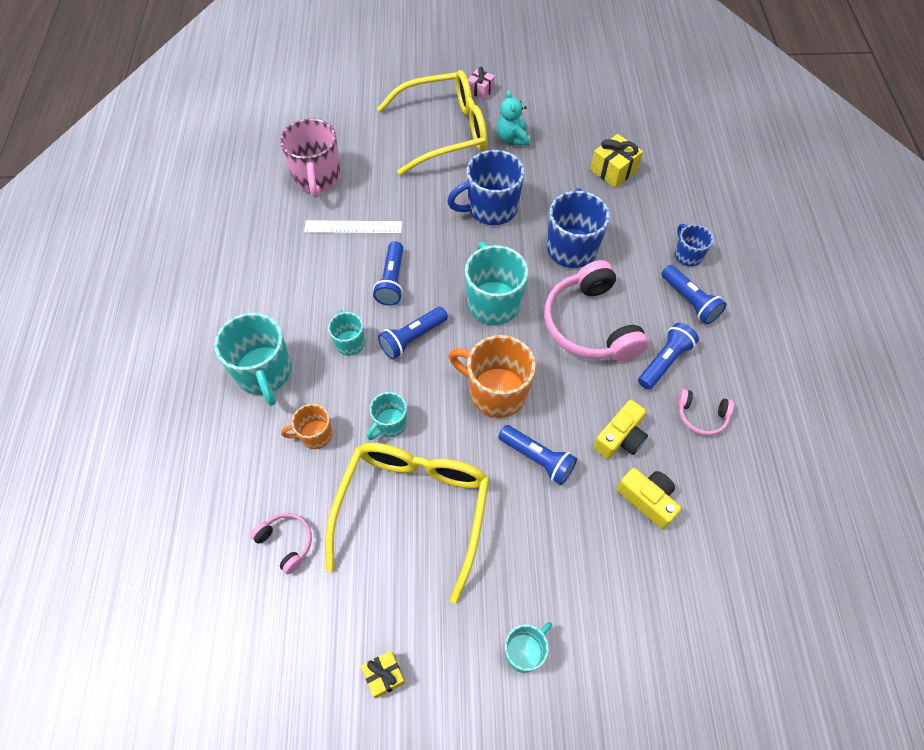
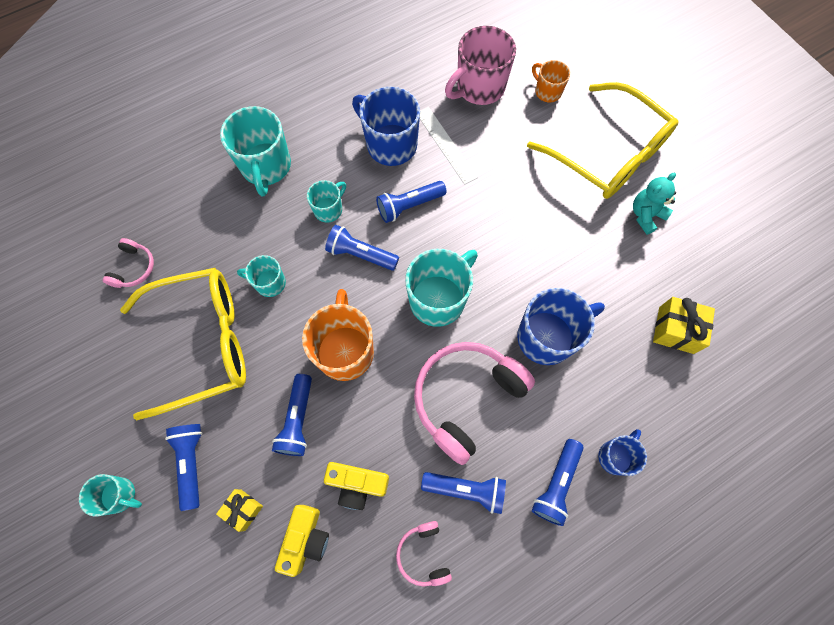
camera: 60 degrees right, 10 degrees up
turquoise mug [214,313,291,406] -> turquoise mug turned 45 degrees counterclockwise [220,106,291,196]
orange mug [281,404,333,449] -> orange mug moved to [532,60,570,102]
yellow gift [361,651,405,698] -> yellow gift moved to [216,489,263,532]
blue mug [447,150,524,225] -> blue mug moved to [352,87,420,166]
pink gift [468,67,495,100] -> none
none -> blue flashlight [165,424,202,511]

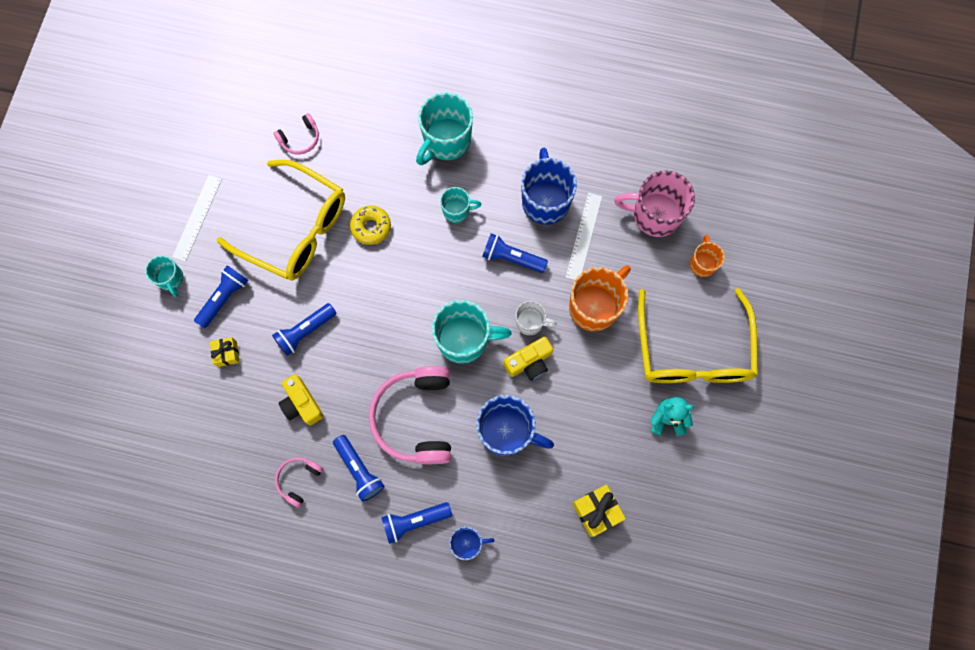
camera: 45 degrees right, 5 degrees up
turquoise mug [237,255,286,297] -> yellow donut [350,206,391,245]
yellow camera [275,505,329,577] -> yellow camera moved to [504,337,553,381]
orange mug [302,289,374,381] -> orange mug moved to [569,265,631,331]
blue flashlight [325,225,399,271] -> none
pink headphones [414,342,535,465] -> pink headphones turned 90 degrees counterclockwise [369,366,451,464]
none -> white ruler [172,175,222,262]
none -> white mug [515,301,557,335]

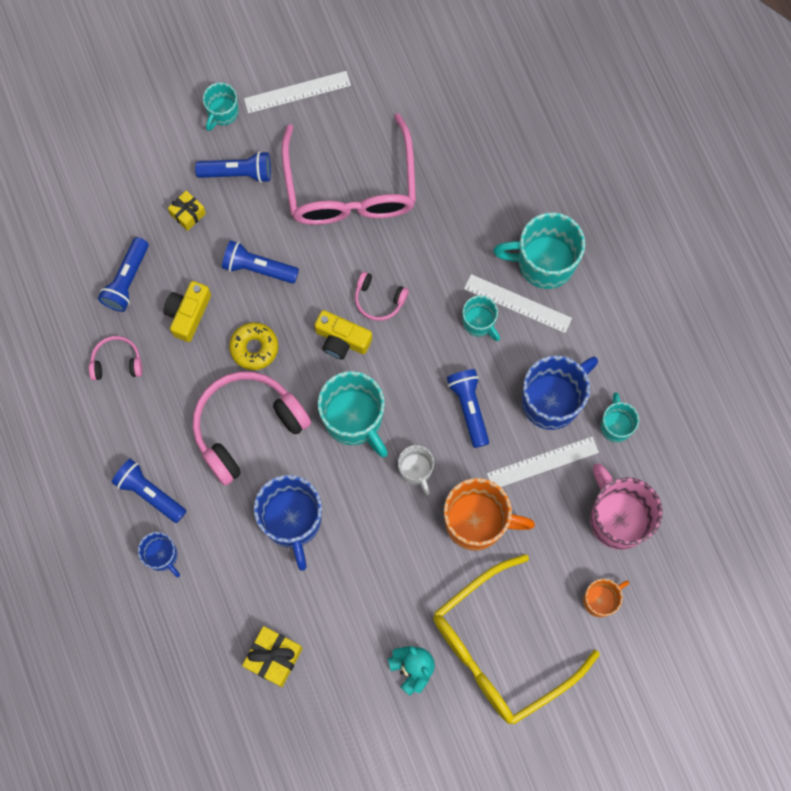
camera: 55 degrees right, 0 degrees up
yellow glasses [217,160,345,281] -> pink glasses [282,113,416,225]
pink headphones [274,113,319,155] -> pink headphones moved to [355,272,409,321]
blue flashlight [333,435,385,502] -> blue flashlight moved to [98,237,149,312]
yellow donut [350,206,391,245] -> yellow donut moved to [229,322,278,370]
yellow camera [504,337,553,381] -> yellow camera moved to [314,310,372,360]
none -> white ruler [464,274,572,333]
none -> turquoise mug [601,393,639,442]

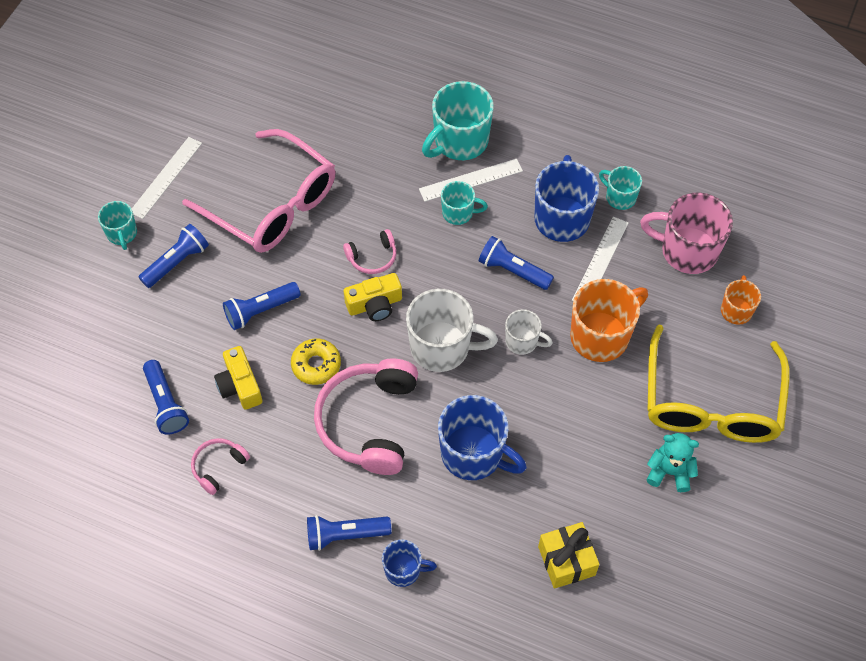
camera: 45 degrees left, 15 degrees down
yellow gift [168,191,206,231] -> none
turquoise mug [318,371,388,457] -> white mug [406,289,498,372]

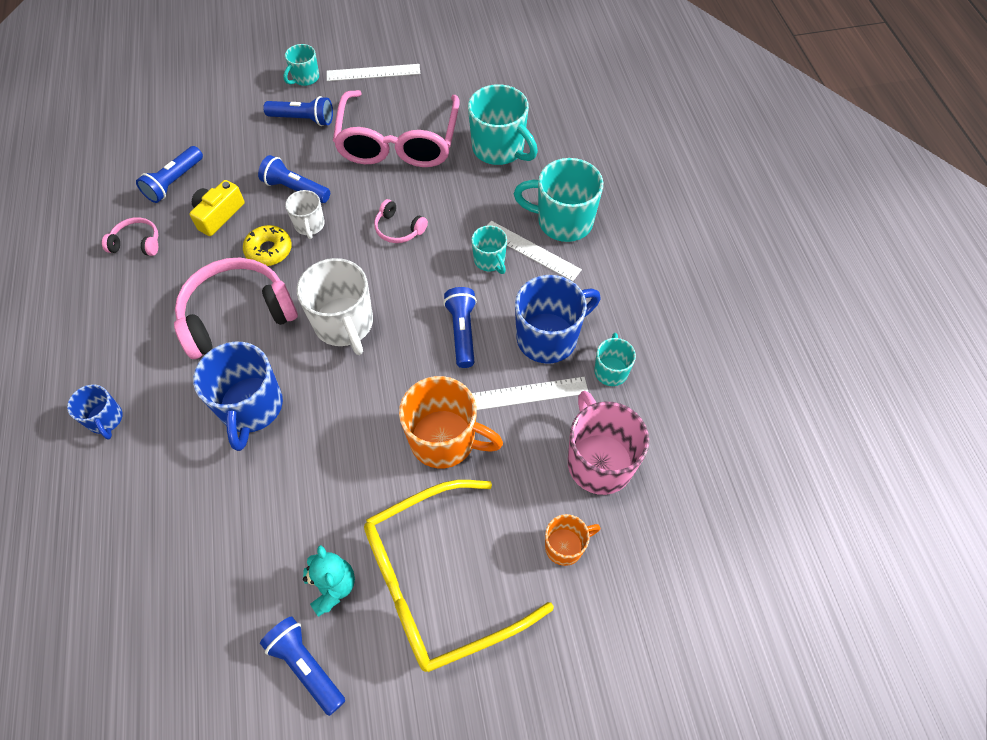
camera: 55 degrees right, 0 degrees up
blue flashlight [307,515,392,551] -> blue flashlight moved to [260,616,345,716]
yellow camera [344,273,402,321] -> none
white mug [505,309,553,355] -> white mug moved to [285,190,325,239]
yellow gift [538,522,600,589] -> none
none -> turquoise mug [468,84,538,165]

